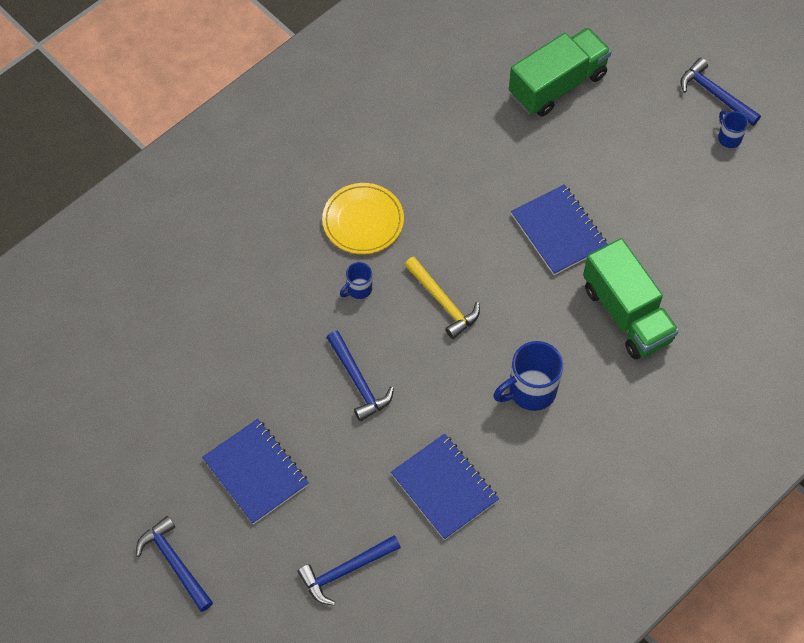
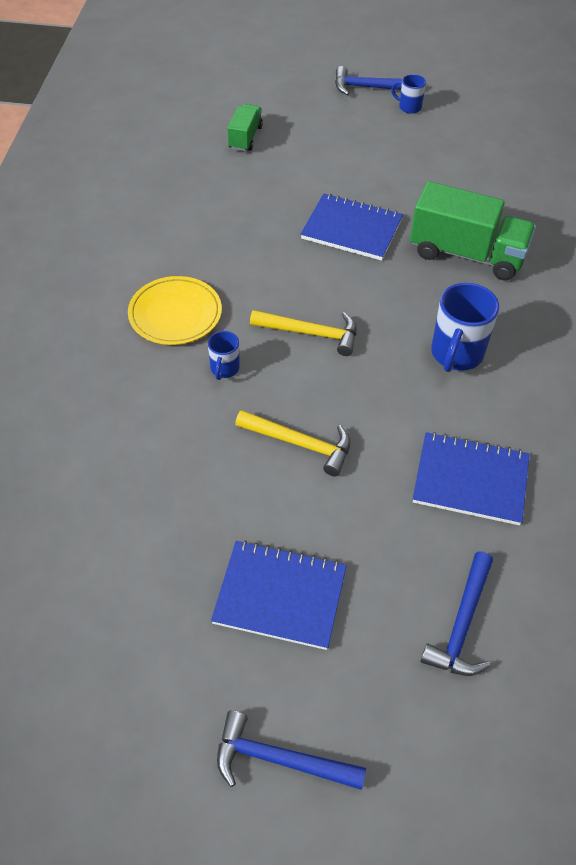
camera: 40 degrees left, 10 degrees down
blue hammer [327,330,394,421] -> yellow hammer [235,410,351,476]
green truck [509,27,612,117] -> green truck [228,104,263,151], size x0.53

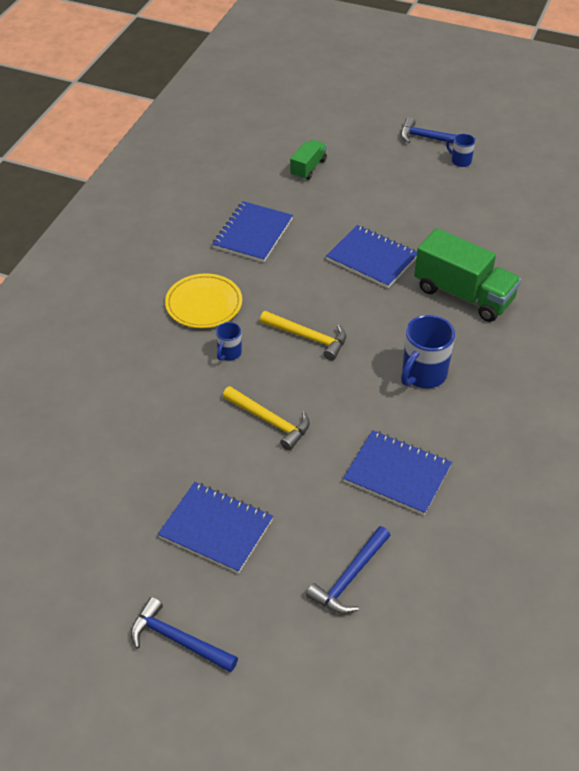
camera: 15 degrees right, 5 degrees down
none -> blue notebook [212,201,293,262]

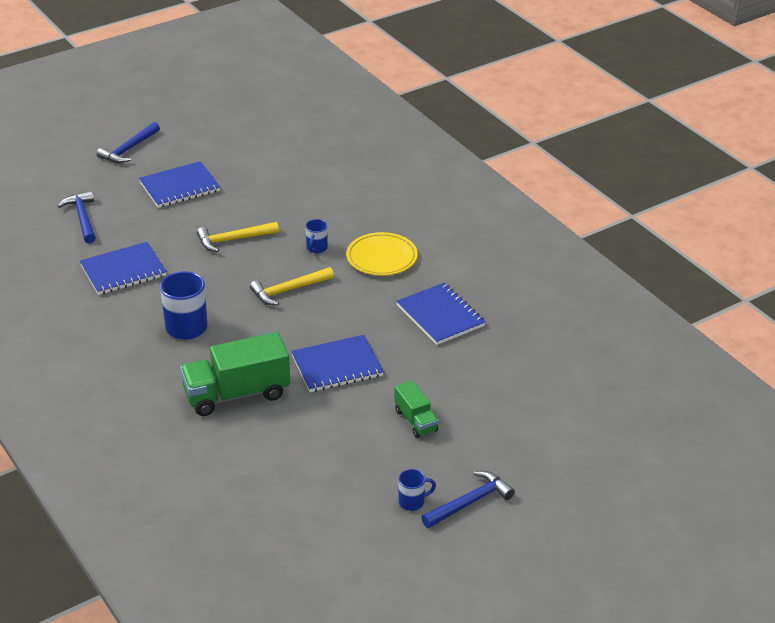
camera: 125 degrees right, 10 degrees down
blue hammer [131,597,238,673] -> blue hammer turned 150 degrees clockwise [97,122,160,163]
blue mug [216,322,242,361] -> blue mug turned 135 degrees counterclockwise [305,219,328,253]
green truck [290,140,327,180] -> green truck moved to [394,380,438,438]

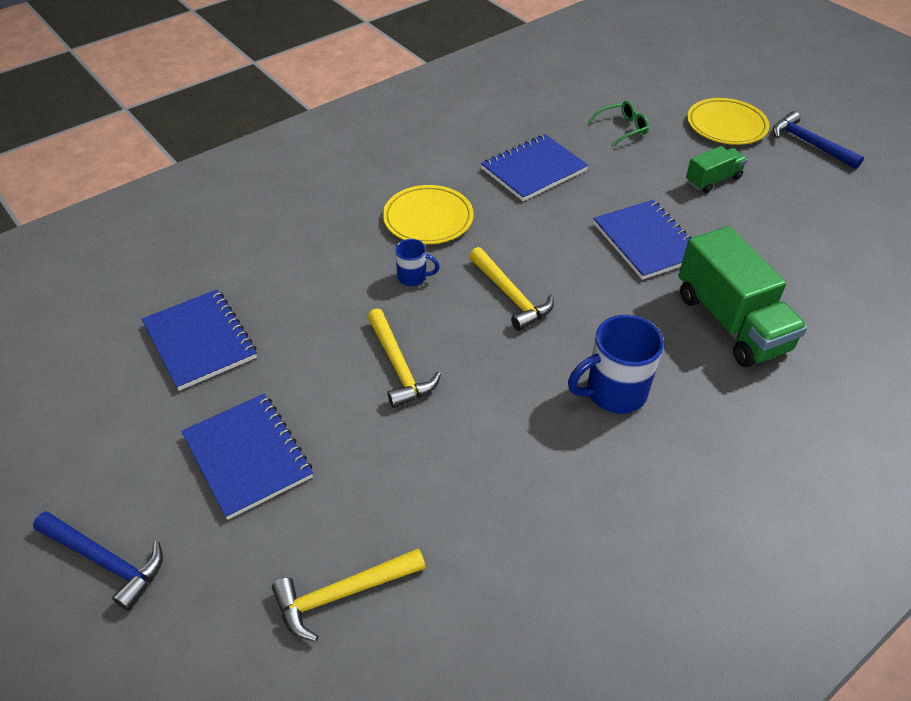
camera: 95 degrees left, 10 degrees up
blue hammer [58,191,96,244] -> yellow hammer [272,548,426,642]
blue notebook [80,242,167,295] -> blue notebook moved to [142,289,257,391]
blue mug [398,469,436,511] -> none
none -> green glasses [588,101,649,147]
none -> yellow plate [687,98,769,145]

